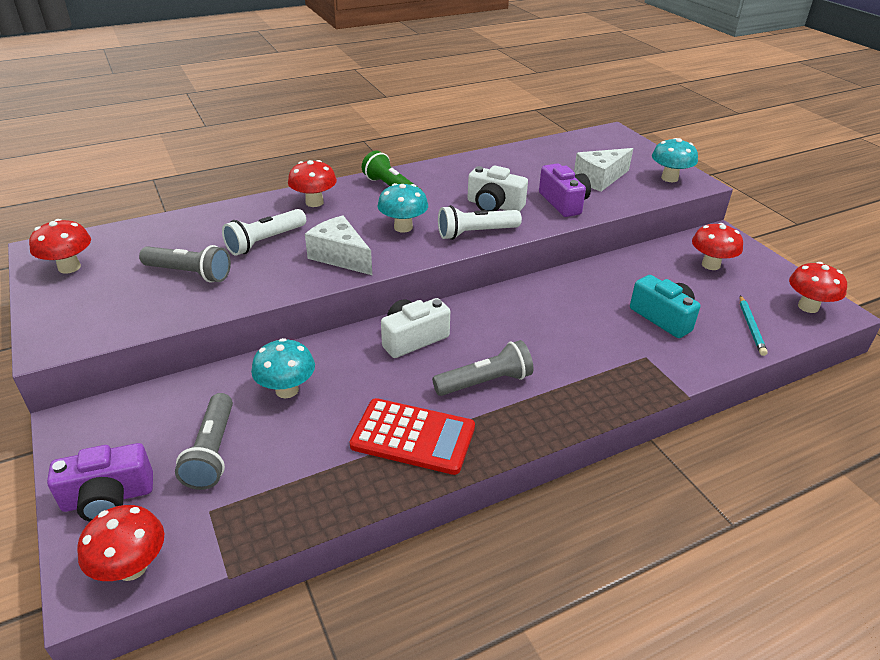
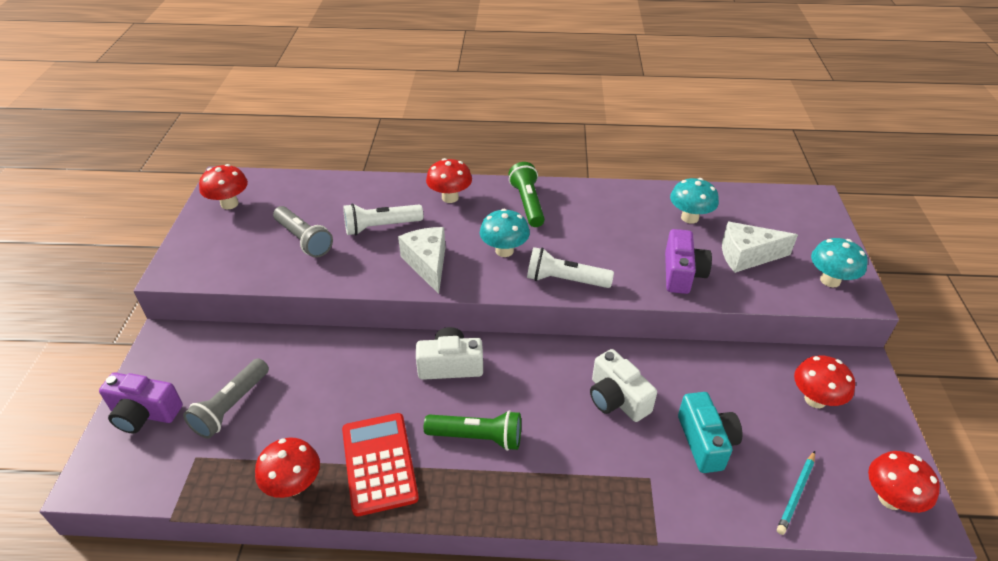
camera: 30 degrees right, 5 degrees up
red mushroom [77,505,165,581] -> red mushroom moved to [255,438,320,498]
turquoise mushroom [251,338,315,398] -> turquoise mushroom moved to [670,178,719,224]
red calculator [350,398,475,475] -> red calculator turned 150 degrees counterclockwise [342,413,419,517]
grey flashlight [432,340,533,396] -> green flashlight [424,410,521,451]
white camera [468,165,528,212] -> white camera moved to [590,349,657,422]

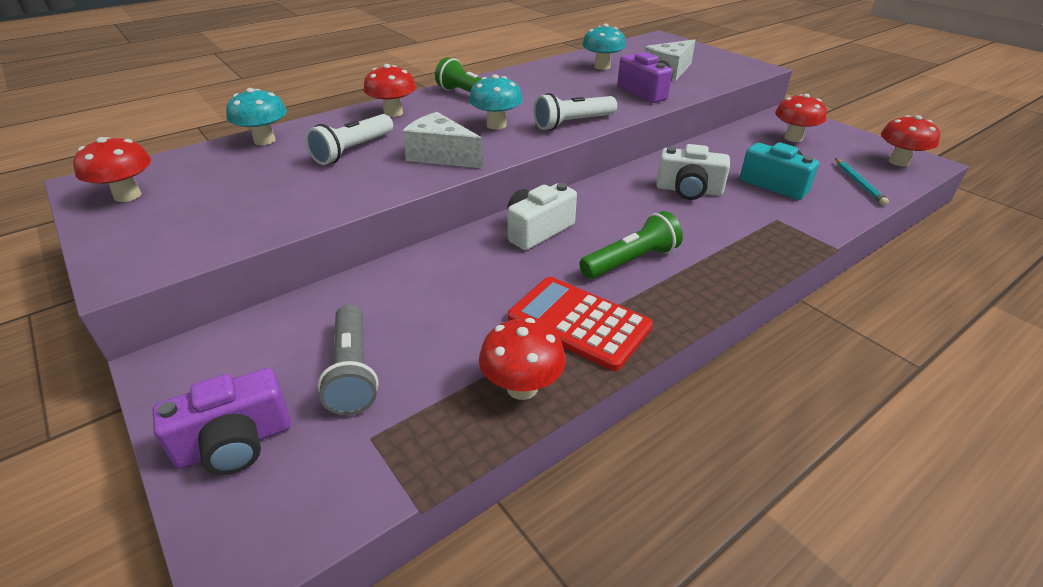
camera: 40 degrees left, 5 degrees down
grey flashlight [273,206,333,258] -> none
turquoise mushroom [811,238,868,287] -> turquoise mushroom moved to [226,88,287,145]

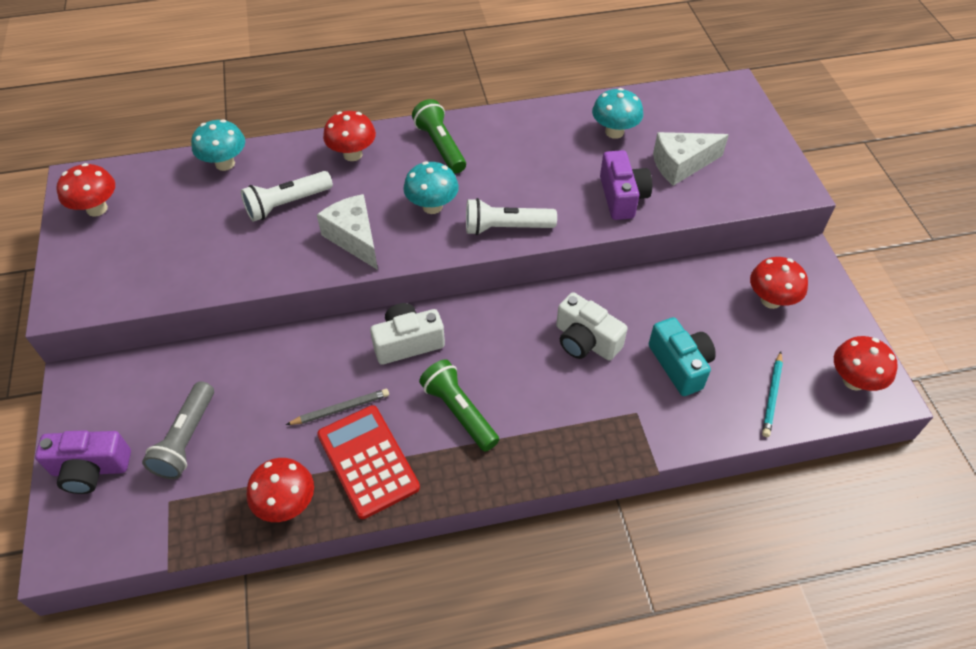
camera: 25 degrees right, 15 degrees up
green flashlight [579,211,683,279] -> green flashlight turned 120 degrees counterclockwise [419,359,499,451]
none -> grey pencil [286,389,389,425]

